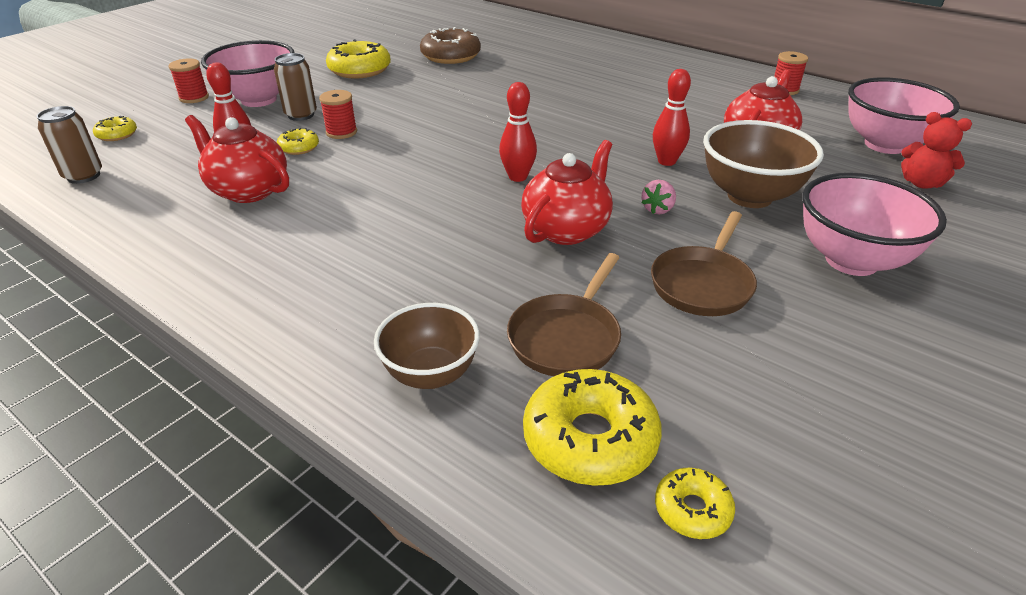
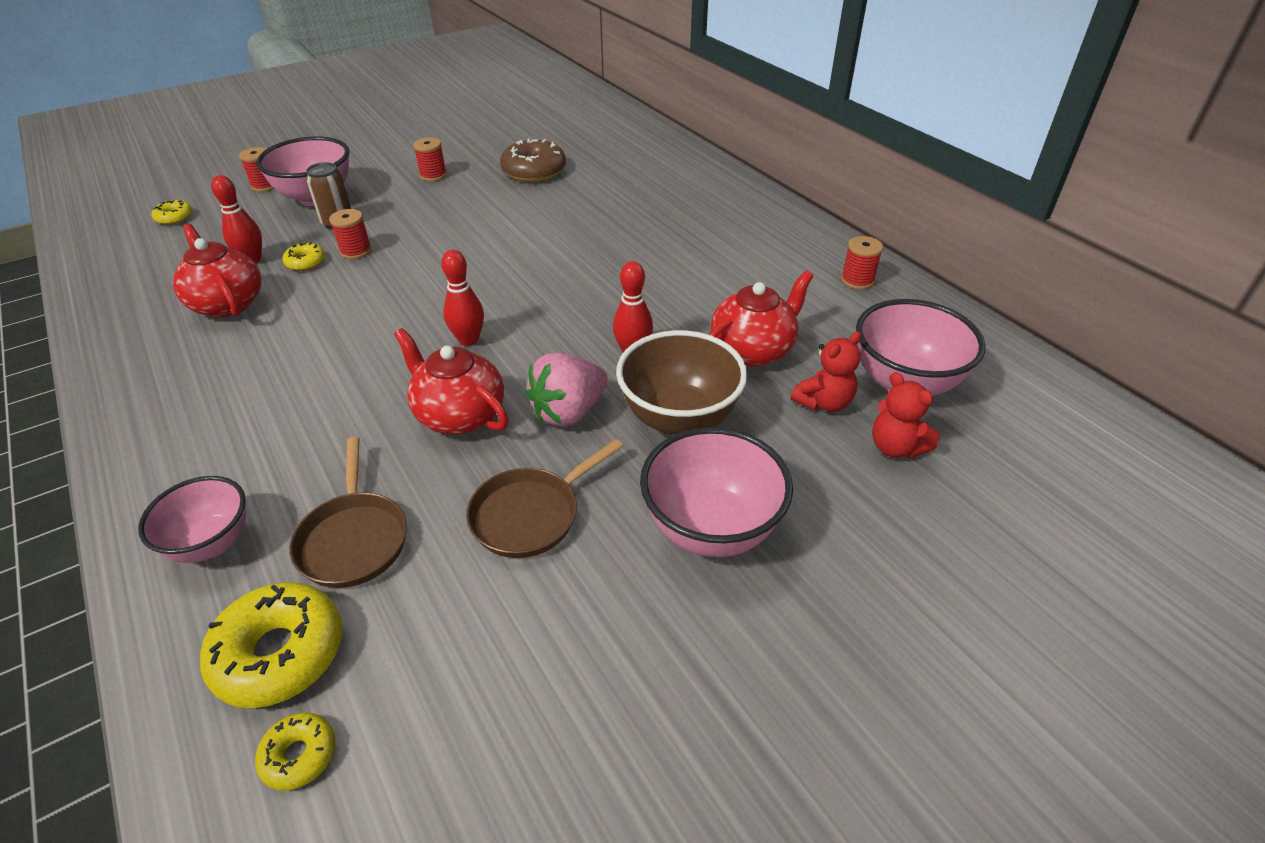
camera: 20 degrees right, 5 degrees up
brown can [37,106,102,184] -> none
yellow donut [326,39,391,79] -> red spool [413,137,447,181]
brown bowl [374,303,480,389] -> pink bowl [138,476,246,563]
brown pan [507,253,621,376] -> brown pan turned 60 degrees counterclockwise [290,437,407,588]
red teapot [521,140,613,245] -> red teapot turned 105 degrees counterclockwise [394,328,508,435]
pink strawberry [641,180,676,214] -> pink strawberry [526,353,608,427], size x1.96
none -> red teddy bear [791,332,861,412]

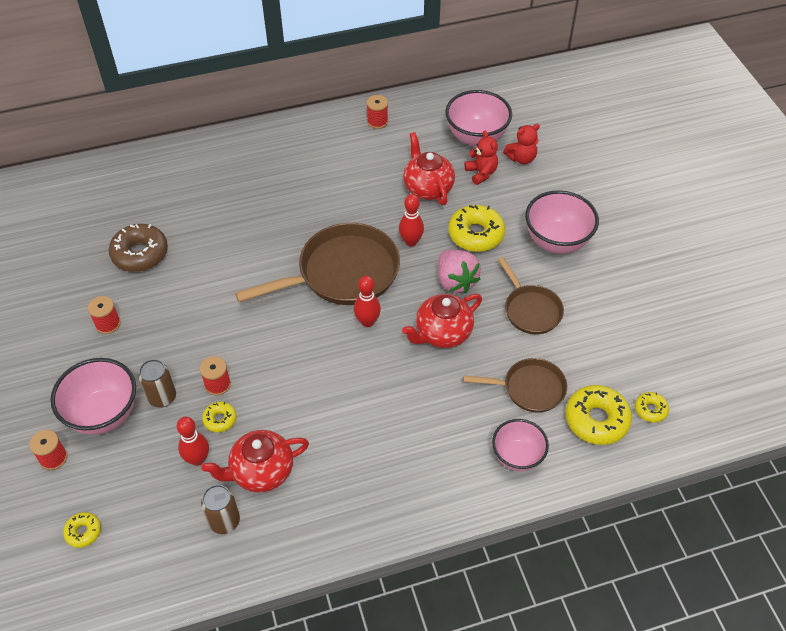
camera: 75 degrees left, 10 degrees up
brown bowl [616,330,748,435] -> yellow donut [448,205,505,252]
none -> brown can [201,485,240,534]
none -> brown pan [235,223,400,305]

